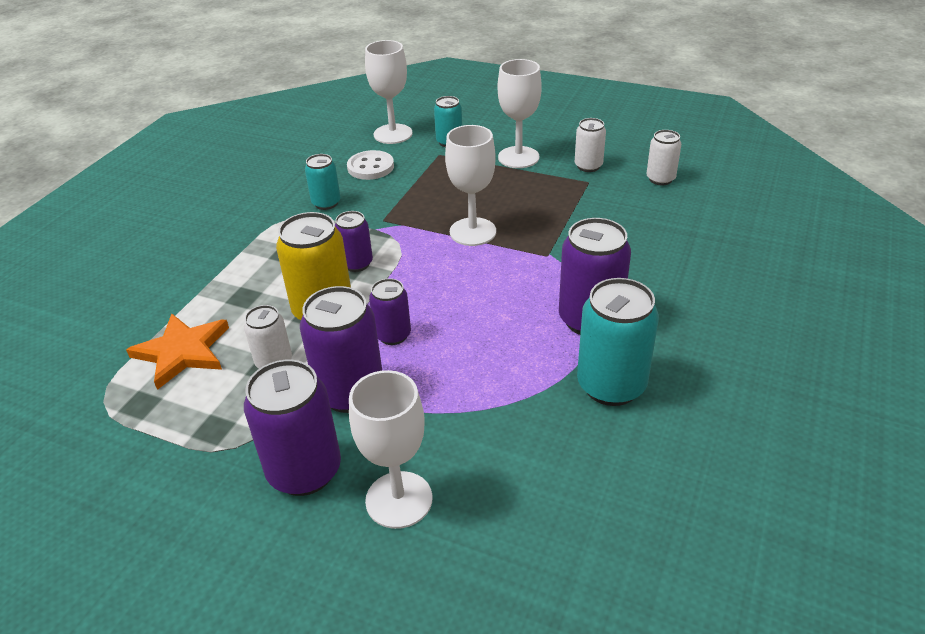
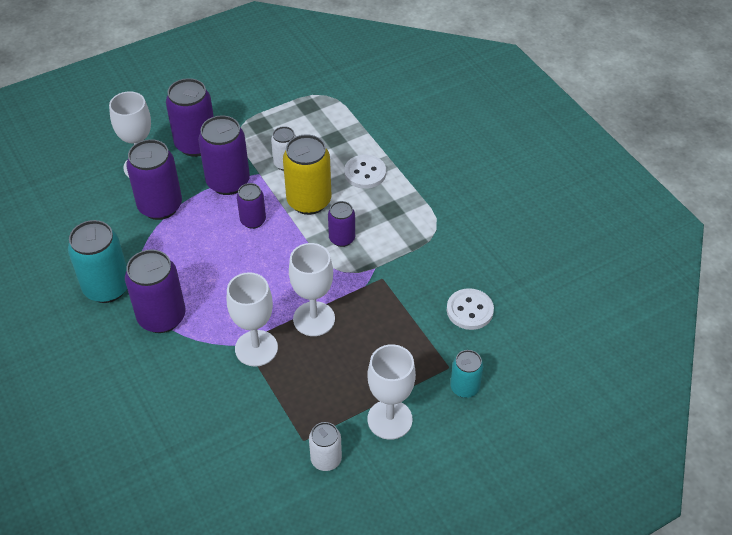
camera: 125 degrees right, 10 degrees up
orange star [126,314,229,390] -> none
turquoise can [305,154,341,210] -> none
white goblet [365,40,412,144] -> white goblet moved to [227,272,278,367]
white can [646,130,681,185] -> none
none -> purple can [126,139,182,220]
none -> white button [344,155,386,189]

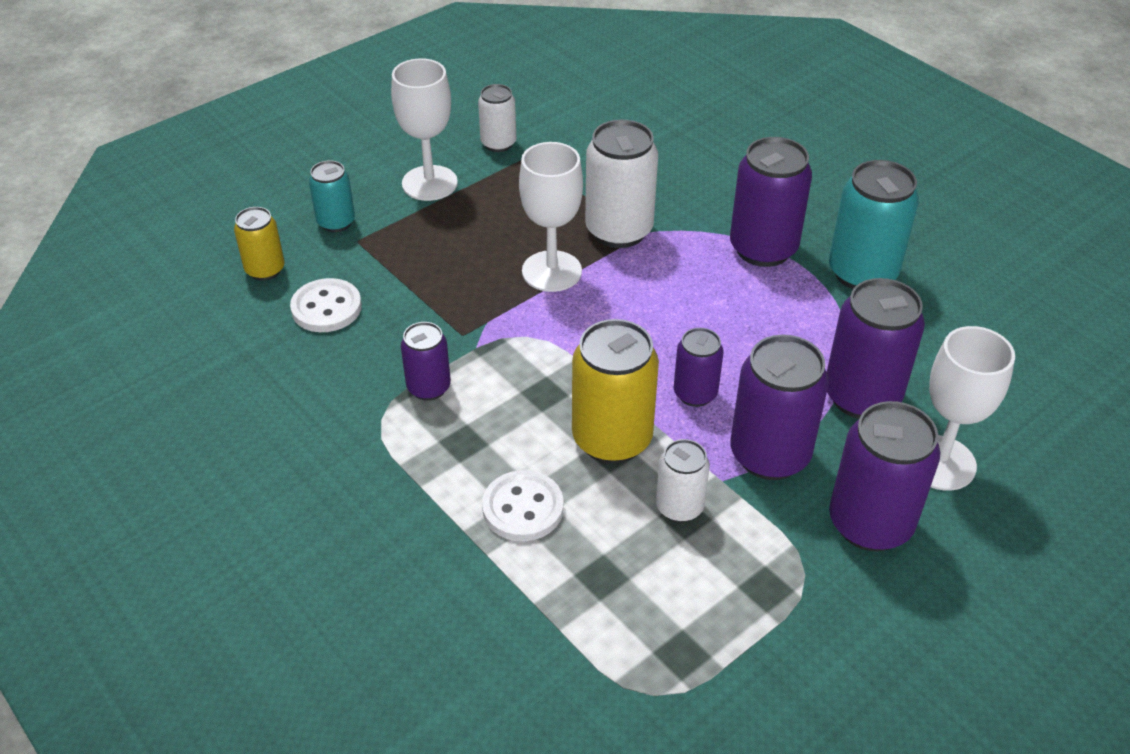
camera: 170 degrees right, 5 degrees down
white goblet [227,272,278,367] -> white can [585,120,658,248]
purple can [328,201,355,247] -> purple can moved to [401,322,451,401]
none -> yellow can [234,207,285,281]

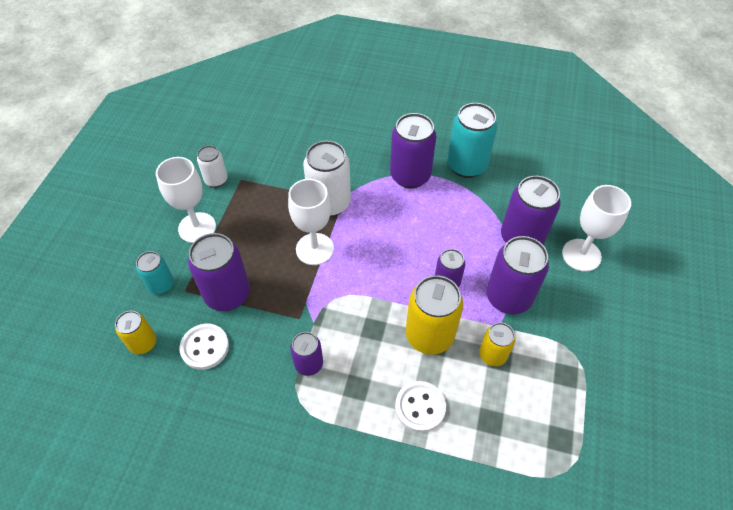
camera: 35 degrees left, 10 degrees up
white can [656,439,710,523] -> yellow can [479,322,515,366]
purple can [829,401,940,551] -> purple can moved to [188,233,250,311]

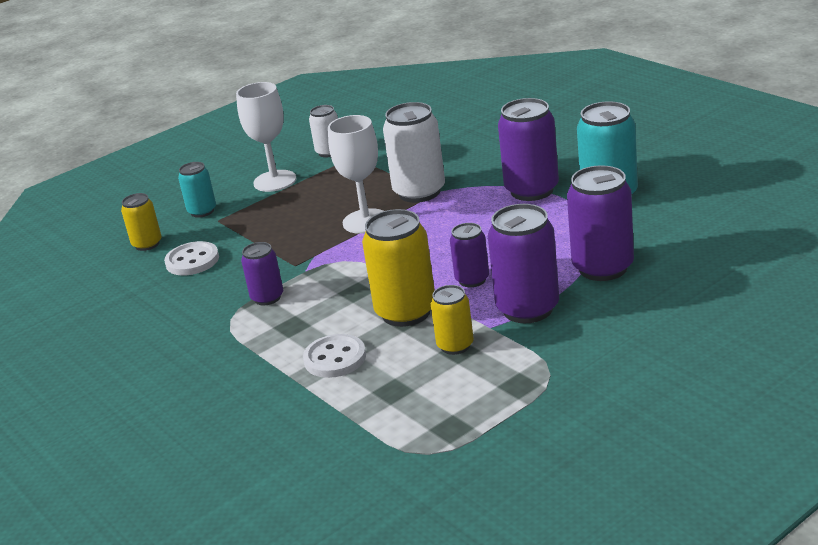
camera: 40 degrees right, 25 degrees down
purple can [188,233,250,311] -> none
white goblet [562,185,631,272] -> none

